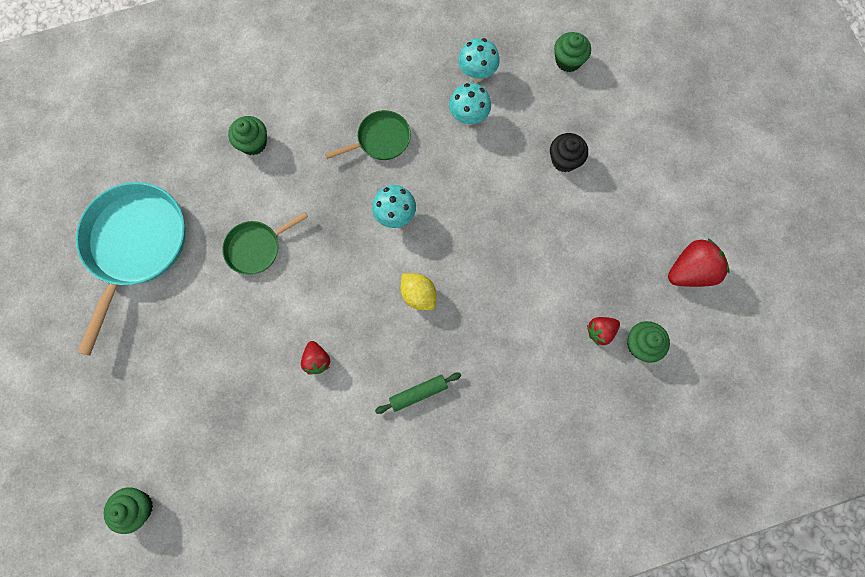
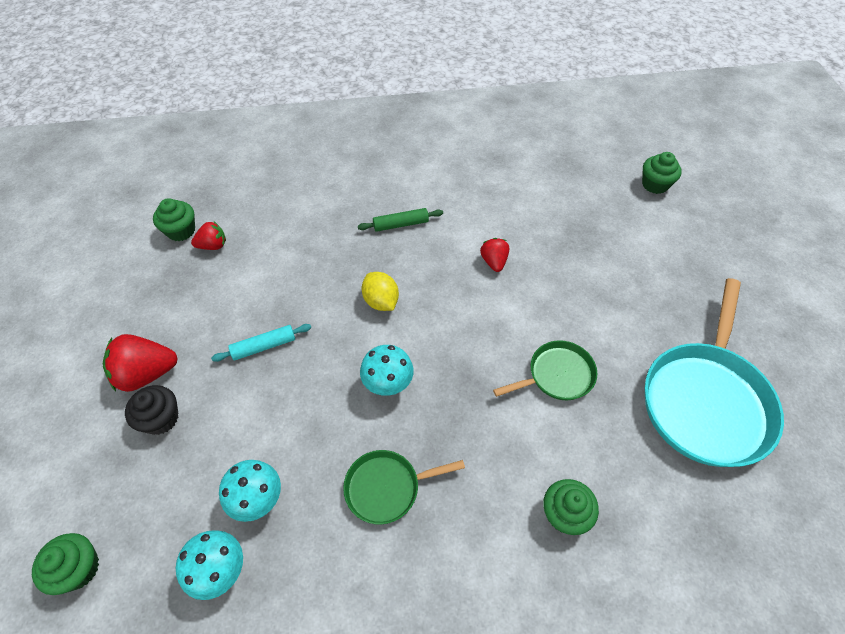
camera: 170 degrees left, 20 degrees down
red strawberry [668,239,730,287] -> red strawberry moved to [103,334,178,392]
none -> turquoise rolling pin [211,324,311,362]

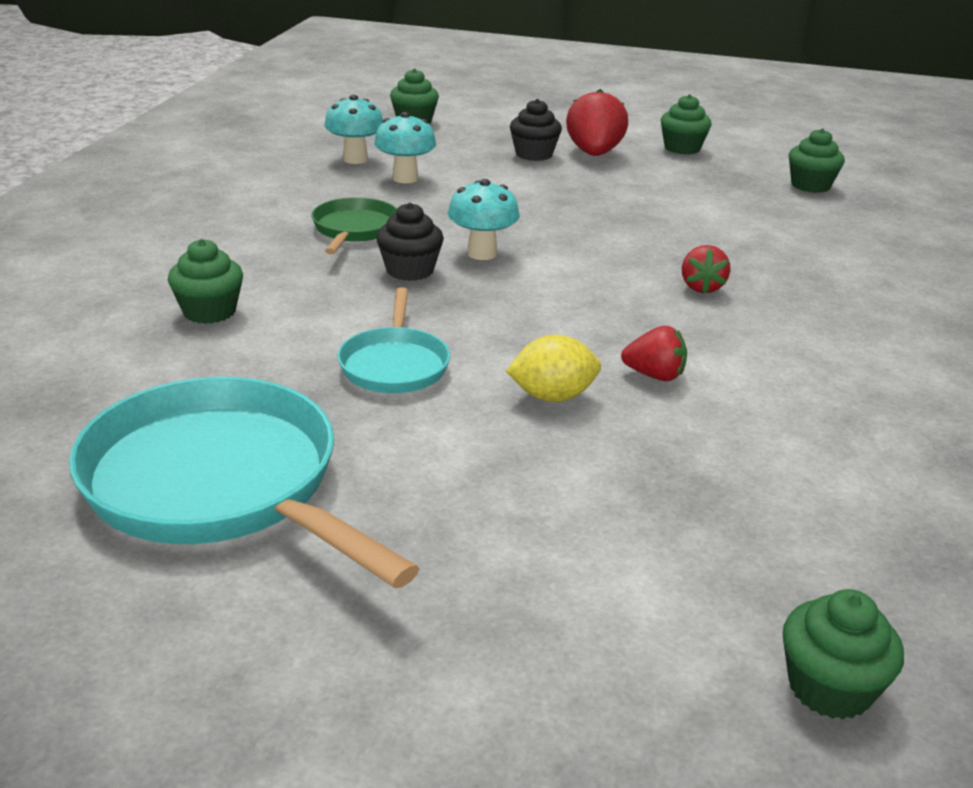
camera: 110 degrees right, 25 degrees down
red strawberry [191,222,226,250] -> red strawberry moved to [682,245,730,294]
turquoise rolling pin [211,324,311,362] -> none
green rolling pin [358,208,443,232] -> none
yellow lemon [362,272,399,311] -> yellow lemon moved to [506,334,601,402]
green pan [493,340,597,400] -> turquoise pan [337,287,450,393]
none -> black cupcake [376,203,444,281]
none -> green cupcake [661,94,712,155]

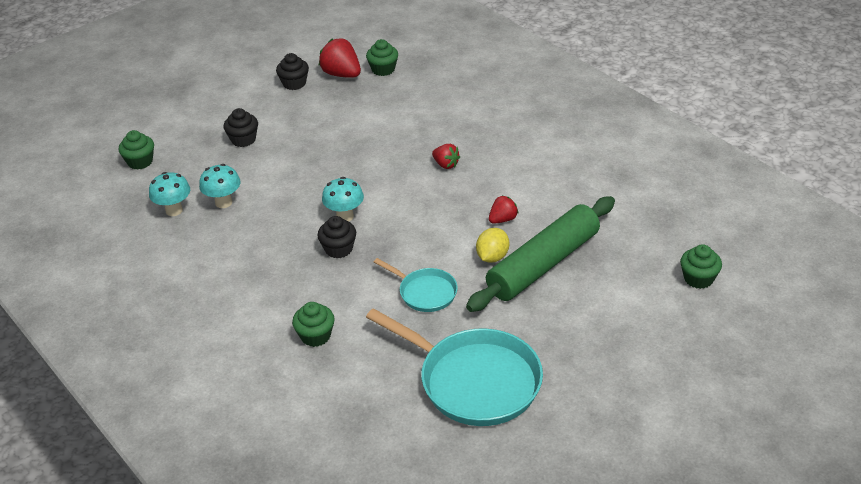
camera: 50 degrees left, 10 degrees up
turquoise pan [69,377,420,589] -> turquoise pan turned 135 degrees counterclockwise [366,308,543,426]
green pan [312,197,397,254] -> none
red strawberry [566,89,628,156] -> red strawberry moved to [319,39,361,78]
green cupcake [661,94,712,155] -> black cupcake [276,53,309,90]
none -> green rolling pin [466,196,615,312]

